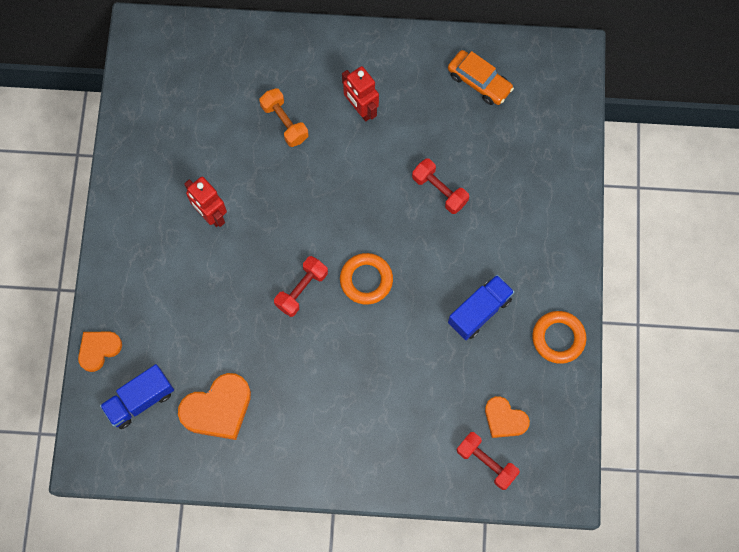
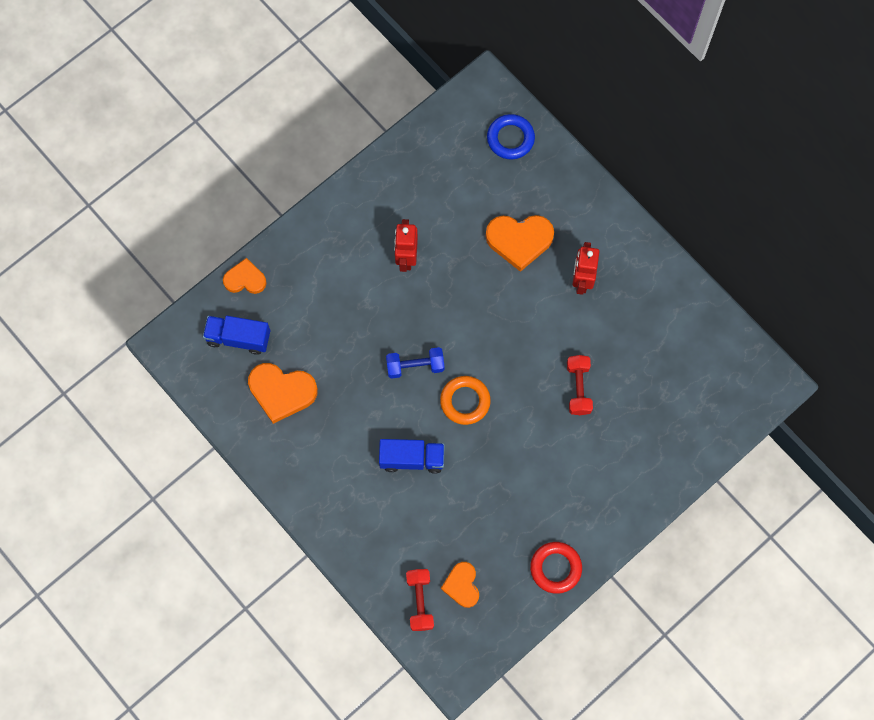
camera: 45 degrees right, 0 degrees up
orange dumbbell [259,88,309,147] -> orange heart [486,215,554,272]
red dumbbell [274,256,328,317] -> blue dumbbell [386,347,445,379]
orange car [448,50,514,105] -> none
blue truck [448,275,514,340] -> blue truck moved to [379,439,445,474]
orange ring [532,311,586,364] -> red ring [530,542,582,594]
none -> blue ring [487,114,535,159]

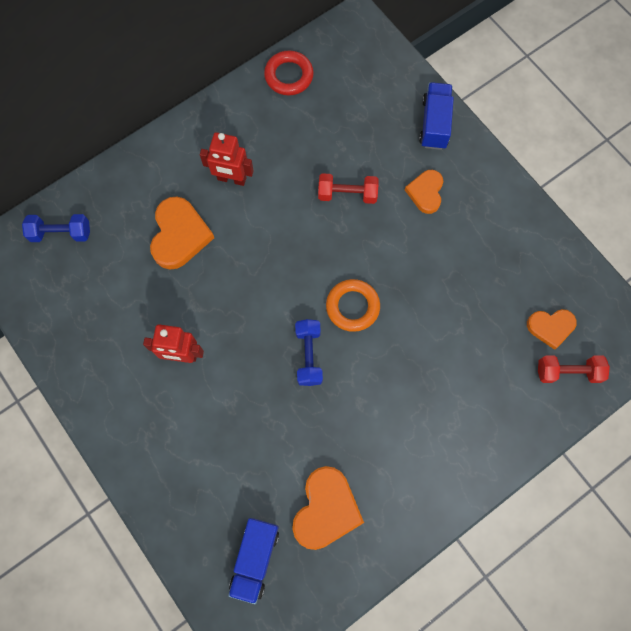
camera: 85 degrees left, 0 degrees up
orange heart [223,258,267,294] -> orange heart moved to [405,170,443,214]
blue truck [379,439,445,474] -> blue truck moved to [419,82,454,150]
blue ring [487,114,535,159] -> blue dumbbell [22,214,90,242]
red ring [530,542,582,594] -> red ring moved to [264,51,314,96]

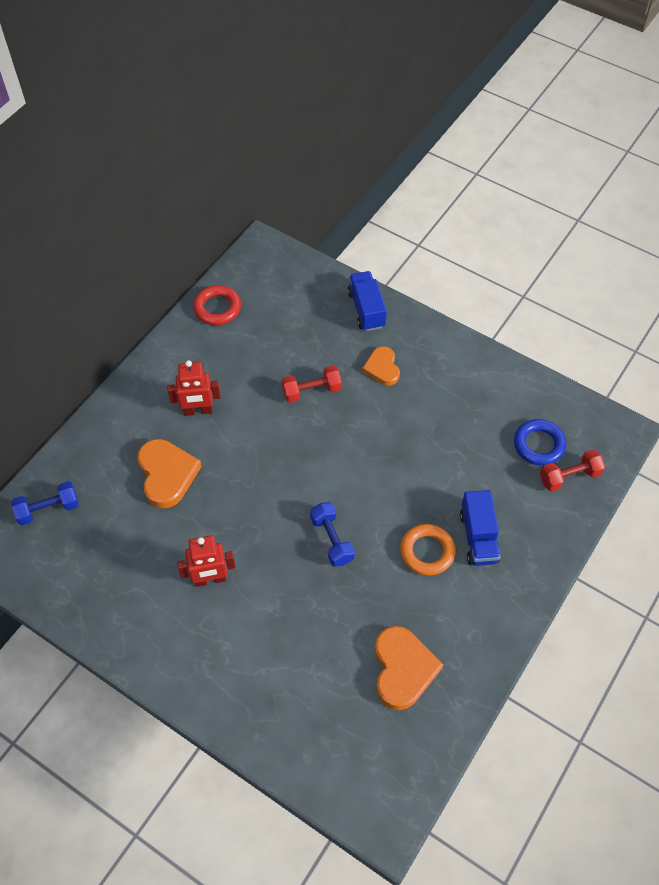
camera: 20 degrees left, 15 degrees down
blue truck [228,518,279,604] -> blue truck moved to [460,490,500,566]
orange ring [326,279,380,332] -> orange ring moved to [400,524,456,576]
orange heart [527,309,577,350] -> blue ring [514,419,566,466]

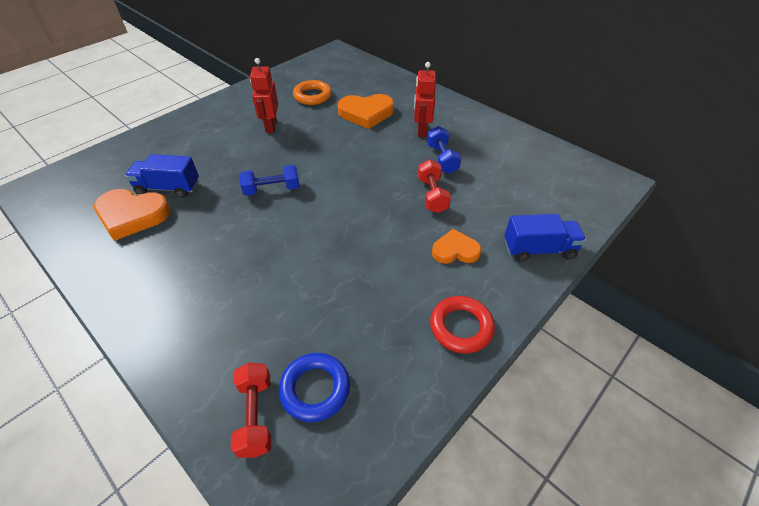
camera: 100 degrees right, 10 degrees down
blue dumbbell [11,481,79,525] -> blue dumbbell moved to [427,126,461,174]
red ring [193,285,241,325] -> red ring moved to [430,296,495,354]
orange ring [400,524,456,576] -> orange ring moved to [293,80,332,105]
blue truck [460,490,500,566] -> blue truck moved to [125,154,199,198]

